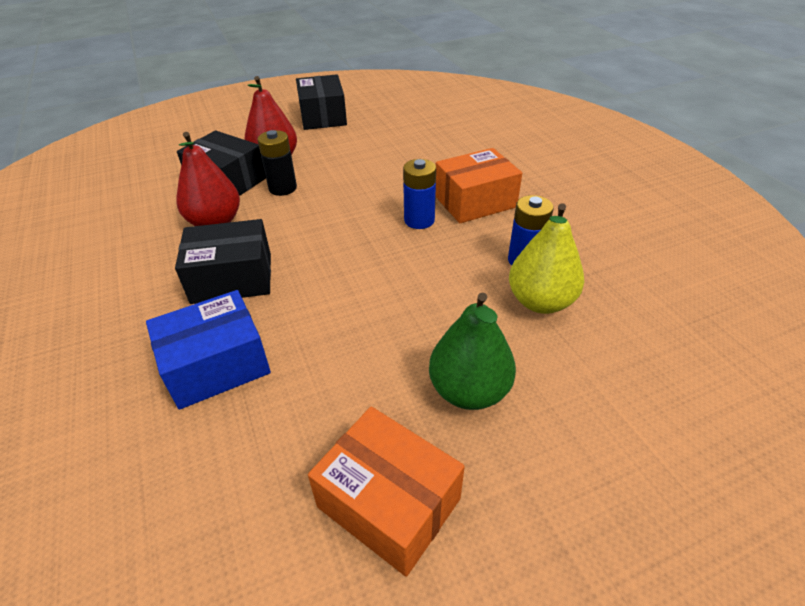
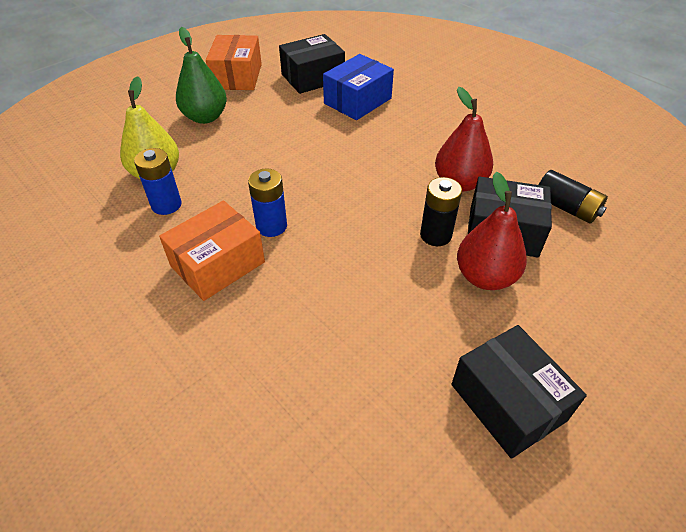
camera: 160 degrees right, 5 degrees up
black box [175,219,271,304] -> black box moved to [279,34,345,94]
orange box [308,406,465,577] -> orange box turned 75 degrees clockwise [206,35,262,90]
none -> black battery [539,170,608,224]

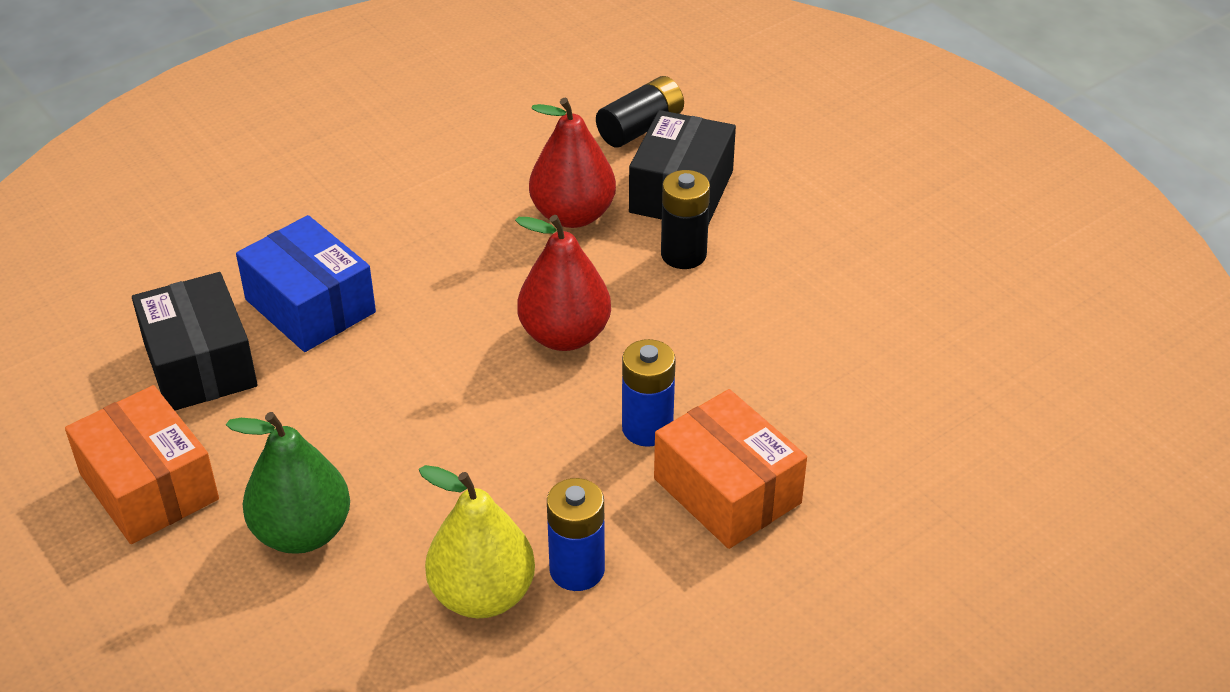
camera: 85 degrees left, 5 degrees down
orange box [206,35,262,90] -> orange box turned 45 degrees clockwise [65,385,219,544]
black box [452,325,587,459] -> none
red pear [457,172,527,290] -> red pear moved to [515,215,611,351]

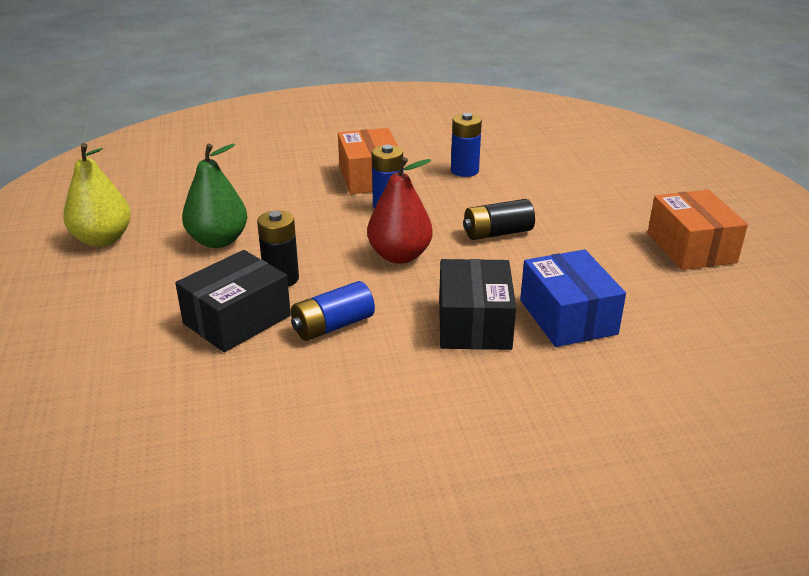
camera: 155 degrees left, 10 degrees down
black box [132,272,258,411] -> black box moved to [439,259,516,350]
green pear [226,412,350,554] -> green pear moved to [182,143,247,248]
yellow pear [419,465,535,618] -> yellow pear moved to [63,143,131,247]
red pear [529,98,616,228] -> blue battery [291,281,375,341]
black battery [596,76,684,147] -> black battery moved to [463,199,535,240]

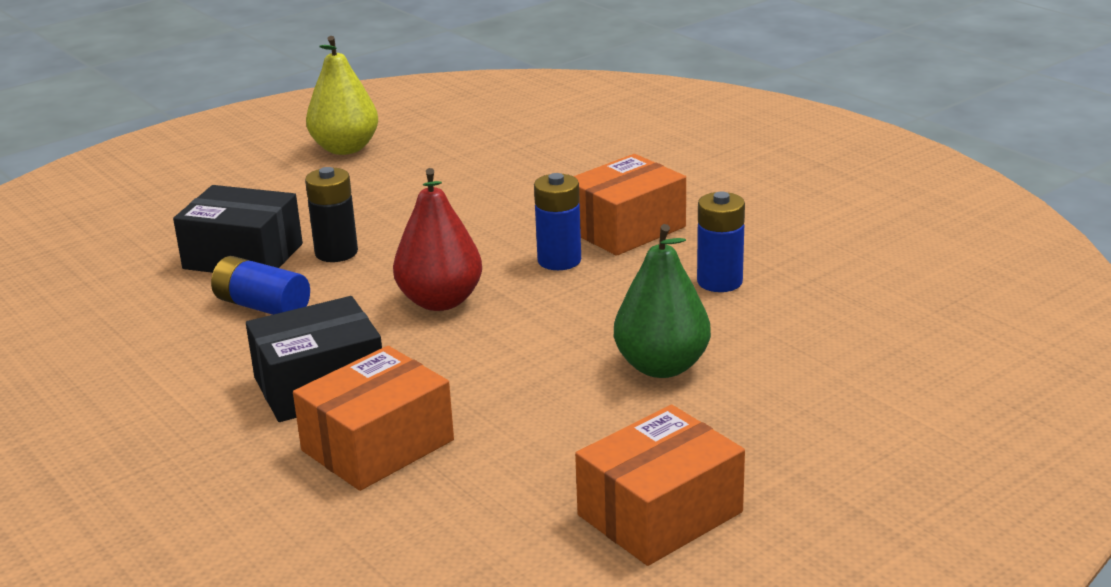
camera: 65 degrees right, 5 degrees down
green pear [182,143,247,248] -> green pear moved to [614,224,711,378]
black battery [463,199,535,240] -> none
blue box [520,249,626,347] -> orange box [293,346,454,491]

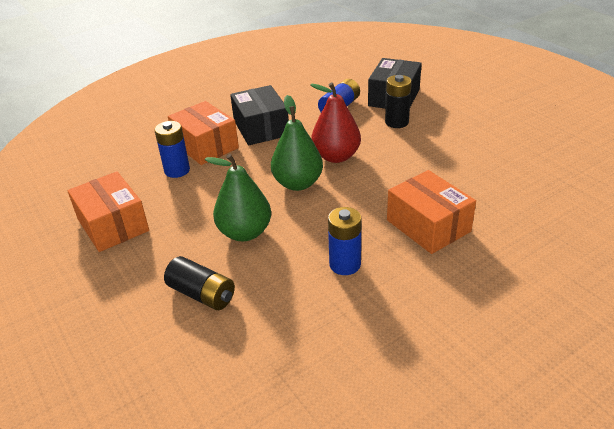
camera: 95 degrees right, 10 degrees up
yellow pear [306,36,378,155] -> none
blue battery [534,173,581,270] -> blue battery moved to [154,121,190,178]
none -> black battery [164,256,235,310]
none -> green pear [271,95,323,191]

